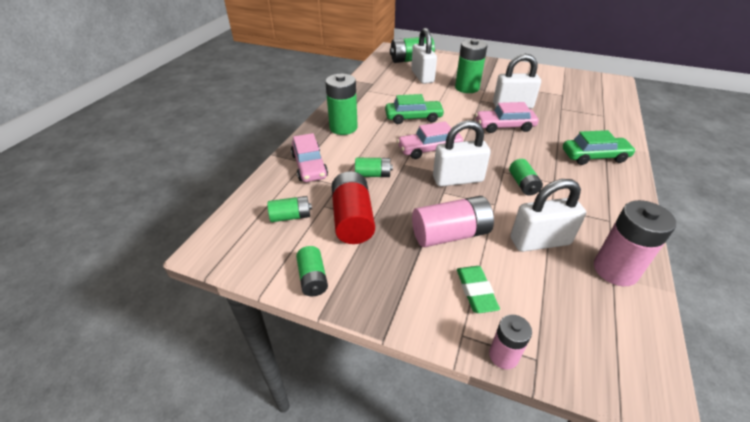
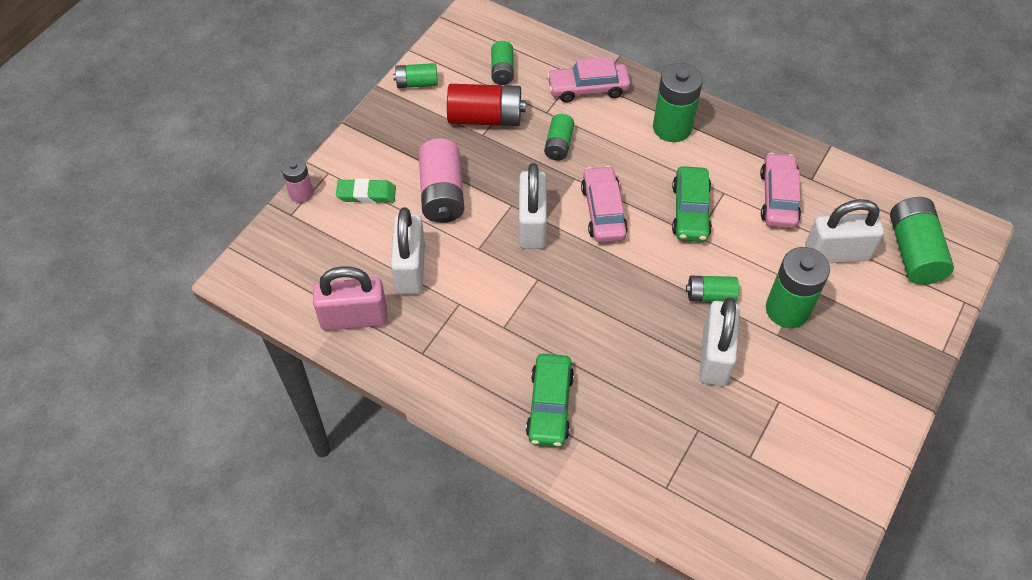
camera: 100 degrees right, 15 degrees up
pink car [475,102,538,133] -> pink car moved to [760,153,801,228]
green battery [509,159,543,196] -> green battery moved to [686,276,739,302]
pink battery [594,200,676,286] -> pink padlock [313,266,387,331]

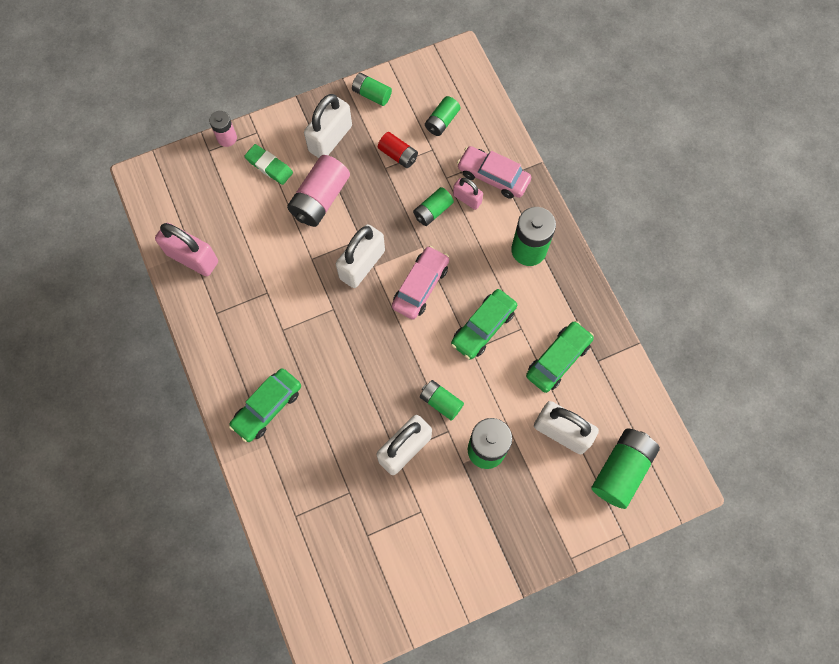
camera: 35 degrees right, 15 degrees up
white padlock [391,207,425,294] -> white padlock moved to [304,94,352,158]
red battery [447,84,526,126] -> red battery [378,132,418,168], size x0.58
pink car [760,153,801,228] -> green car [526,321,594,393]
none -> pink padlock [453,178,483,210]

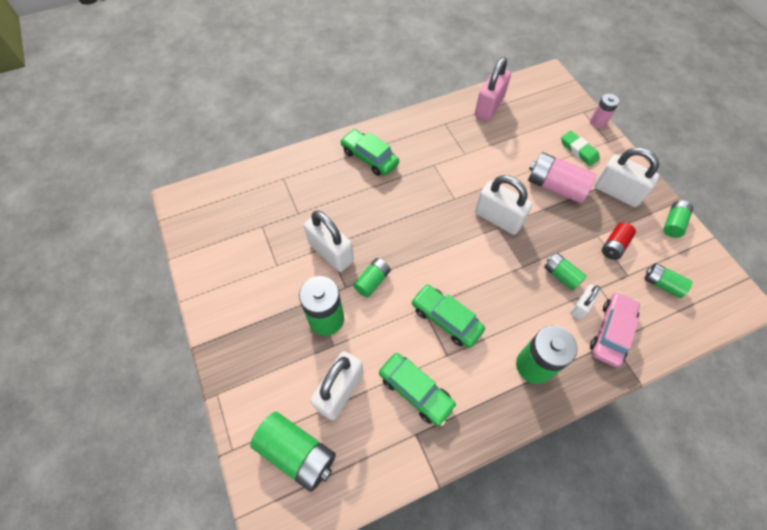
camera: 90 degrees right, 10 degrees down
green eraser [244,144,293,185] -> green eraser turned 75 degrees counterclockwise [561,130,600,166]
pink car [392,246,449,319] -> none
pink padlock [453,178,483,210] -> white padlock [570,285,601,320]

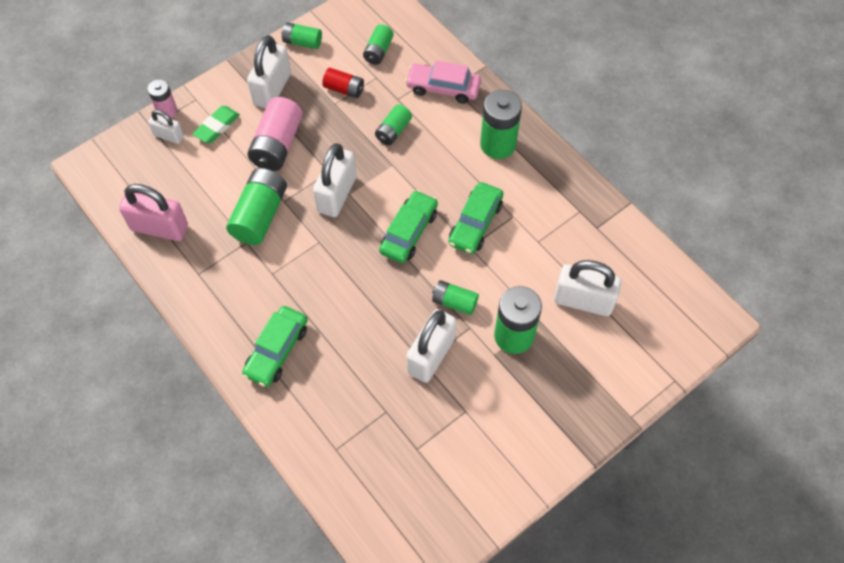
camera: 105 degrees left, 0 degrees up
green battery [250,412,336,492] -> green battery moved to [226,168,287,245]
green car [379,353,457,426] -> green car moved to [379,190,438,263]
white padlock [570,285,601,320] -> white padlock moved to [148,110,184,144]

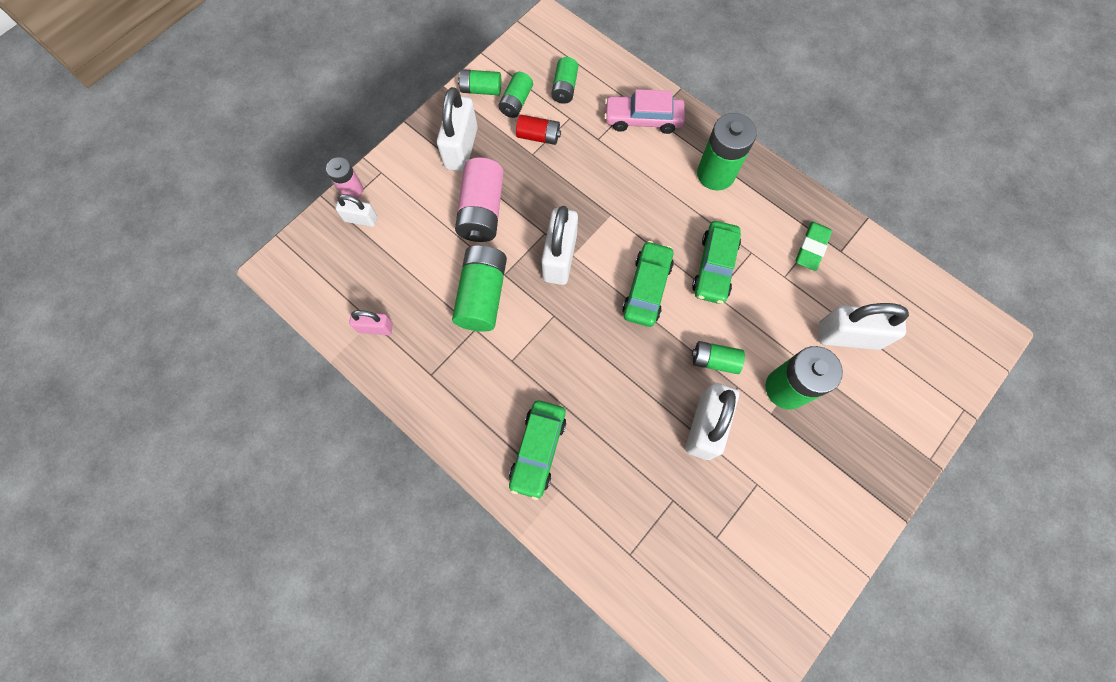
camera: 10 degrees left, 10 degrees up
pink padlock [119,184,188,241] -> pink padlock [349,310,393,335], size x0.56
green eraser [193,106,240,143] -> green eraser moved to [796,222,832,271]
green battery [375,104,412,145] -> green battery moved to [498,72,533,118]

